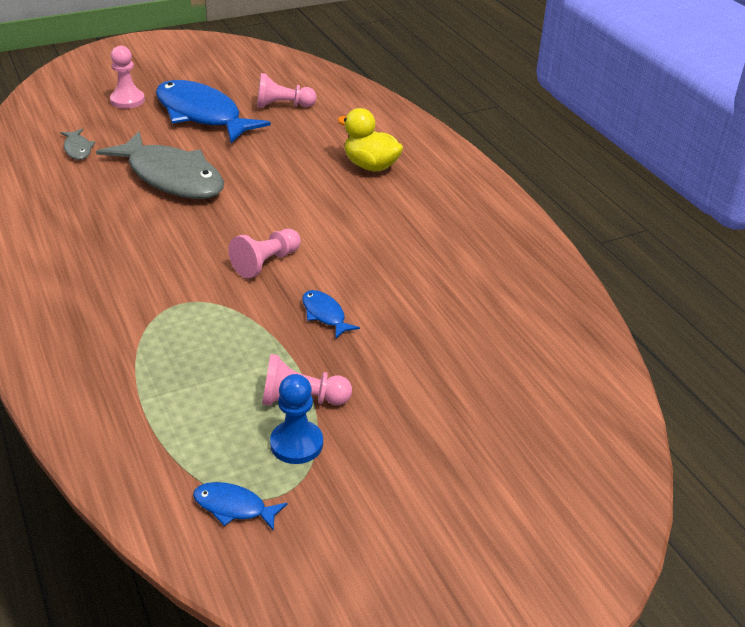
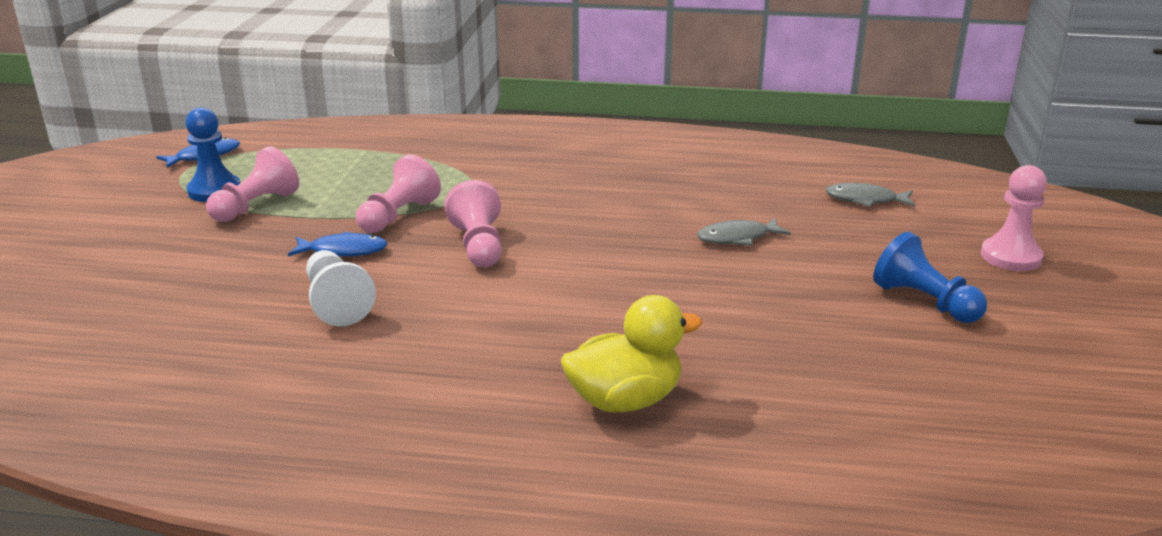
camera: 125 degrees right, 10 degrees down
grey fish [96,131,224,199] -> grey fish [697,218,791,246], size x0.42
blue fish [156,80,271,143] -> blue pawn [873,232,987,323]
pink pawn [257,73,317,108] -> pink pawn moved to [356,154,441,233]
none -> white pawn [306,250,376,326]

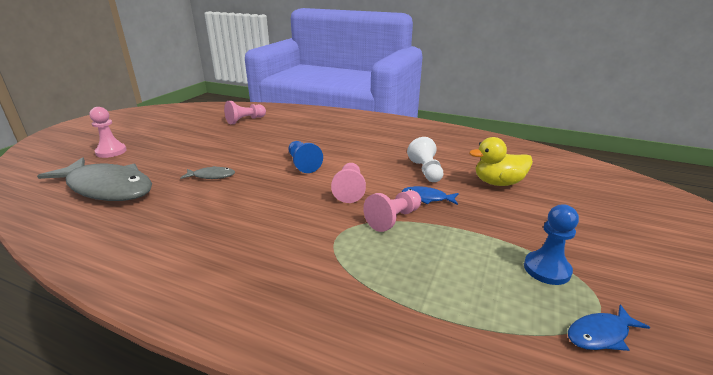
camera: 165 degrees left, 0 degrees up
pink pawn [206,146,299,222] -> pink pawn moved to [224,101,266,124]
yellow duck [561,295,703,412] -> yellow duck moved to [469,137,533,186]
grey fish [825,183,915,207] -> grey fish [37,157,152,201], size x2.38
blue pawn [873,232,987,323] -> blue pawn moved to [289,141,323,173]

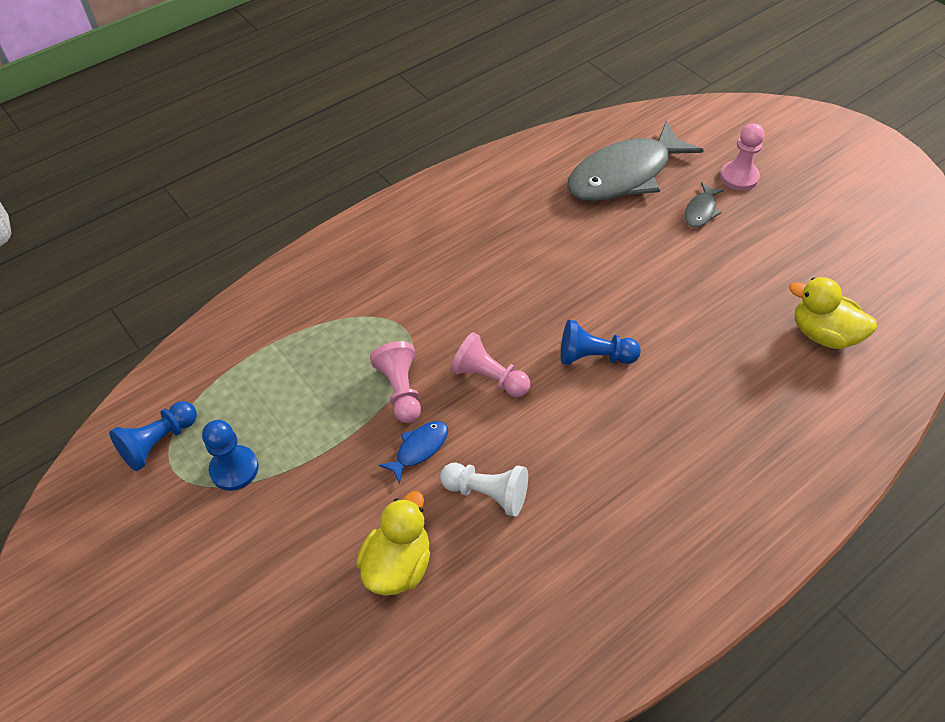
camera: 120 degrees right, 25 degrees up
grey fish [180,166,235,179] -> grey fish moved to [685,182,724,228]
pink pawn [224,101,266,124] -> yellow duck [789,277,877,349]
blue fish [568,305,650,351] -> blue pawn [109,401,197,471]

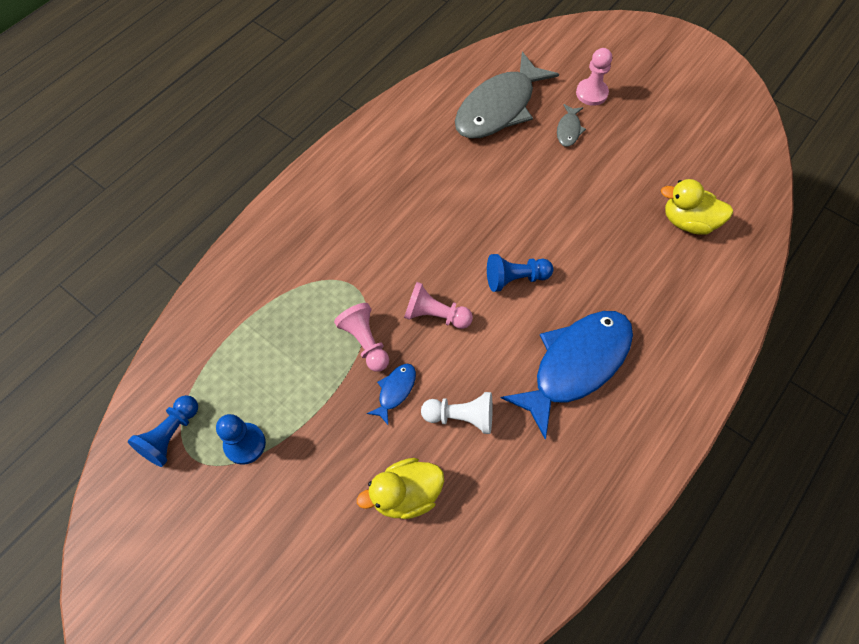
camera: 15 degrees left, 10 degrees up
yellow duck [356,491,430,596] -> yellow duck turned 120 degrees counterclockwise [357,458,444,519]
none -> blue fish [501,311,633,440]

